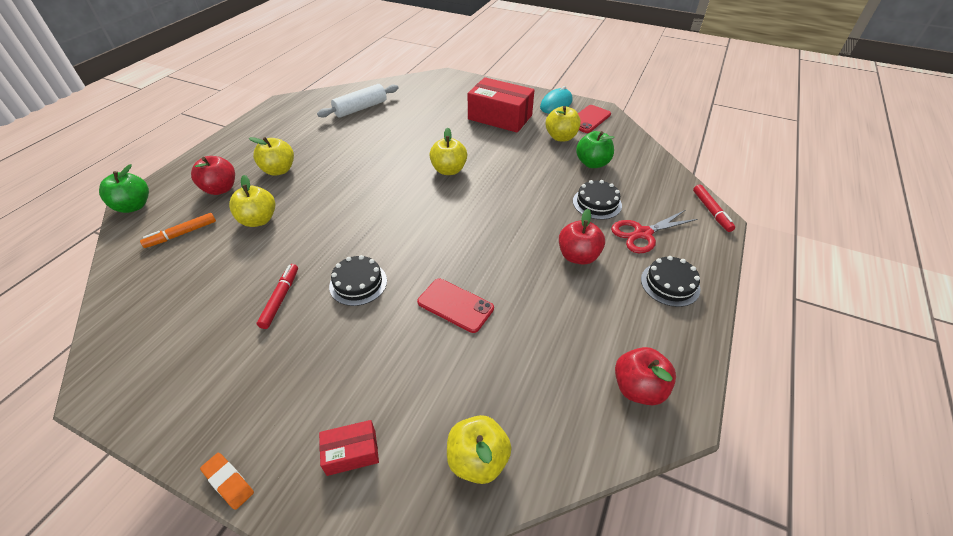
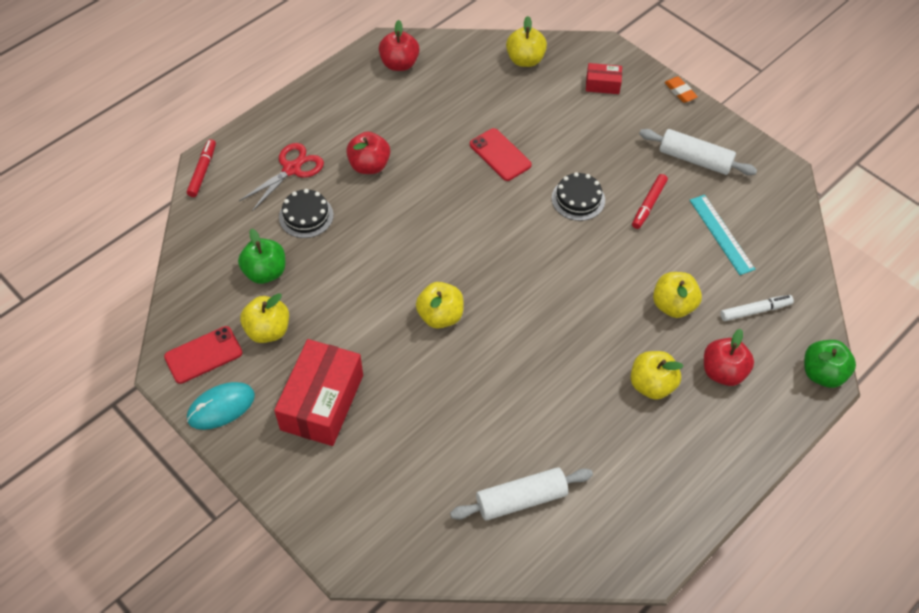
camera: 160 degrees left, 10 degrees up
orange marker [140,213,216,248] -> white marker [720,295,794,321]
red box [468,77,535,133] -> red box turned 60 degrees clockwise [274,339,363,446]
red scissors [611,210,698,253] -> red scissors turned 45 degrees counterclockwise [239,143,324,211]
black cake [641,256,700,307] -> none
none -> white rolling pin [639,129,757,175]
none -> turquoise ruler [690,195,755,275]

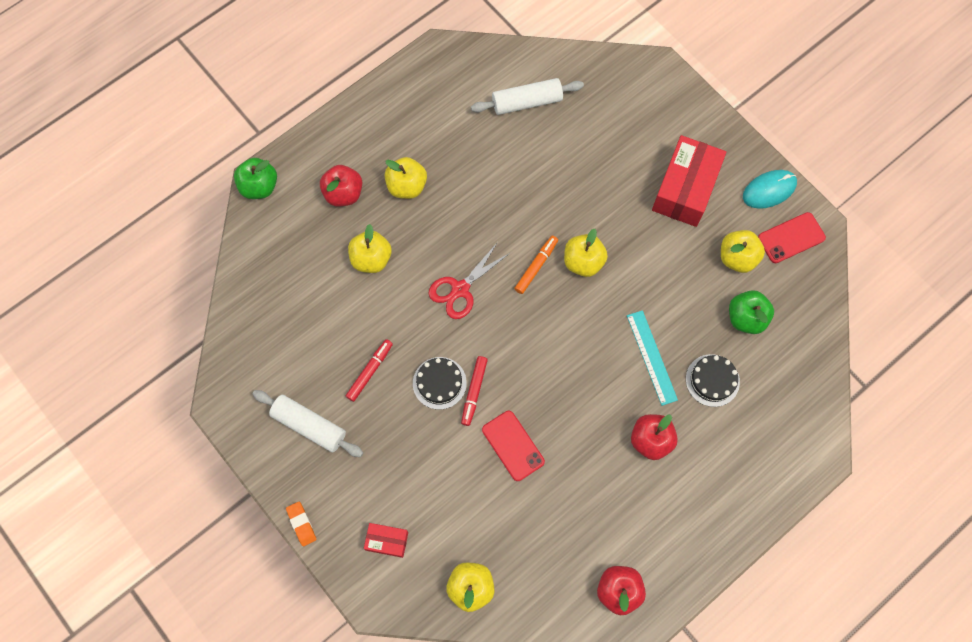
camera: 175 degrees left, 15 degrees up
red marker [187,139,216,197] -> red marker moved to [461,356,488,426]
red scissors [239,143,324,211] -> red scissors moved to [429,242,511,319]
turquoise ruler [690,195,755,275] -> turquoise ruler moved to [627,310,678,406]
white marker [720,295,794,321] -> none
none -> orange marker [514,236,558,294]

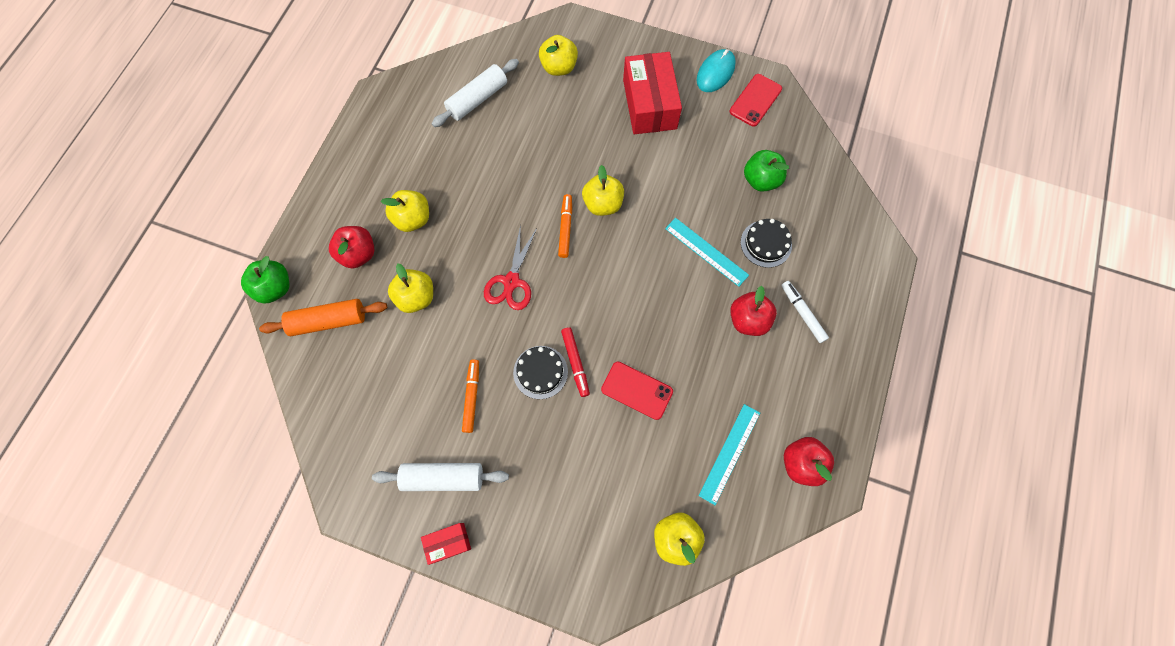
camera: 30 degrees left, 0 degrees up
orange eraser [286,502,317,546] -> none
red marker [346,339,393,402] -> orange marker [462,359,479,433]
red box [364,523,408,558] -> red box moved to [421,523,471,565]
yellow apple [721,230,765,273] -> yellow apple moved to [539,35,578,76]
none -> orange rolling pin [259,299,387,336]
none -> turquoise ruler [699,404,760,505]
none -> white marker [781,281,829,343]

